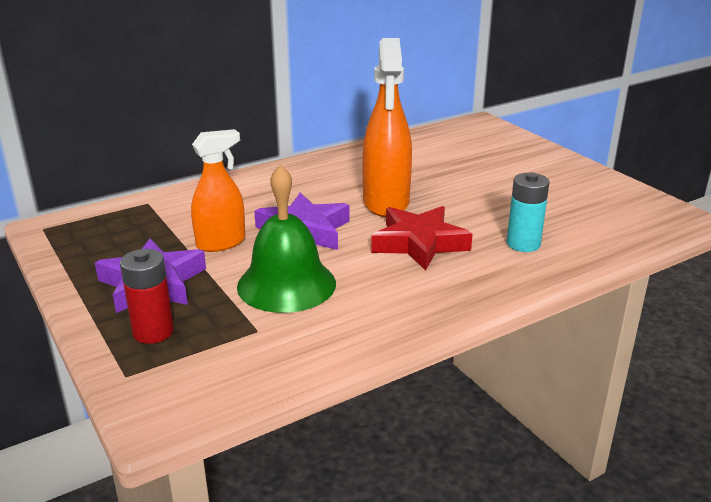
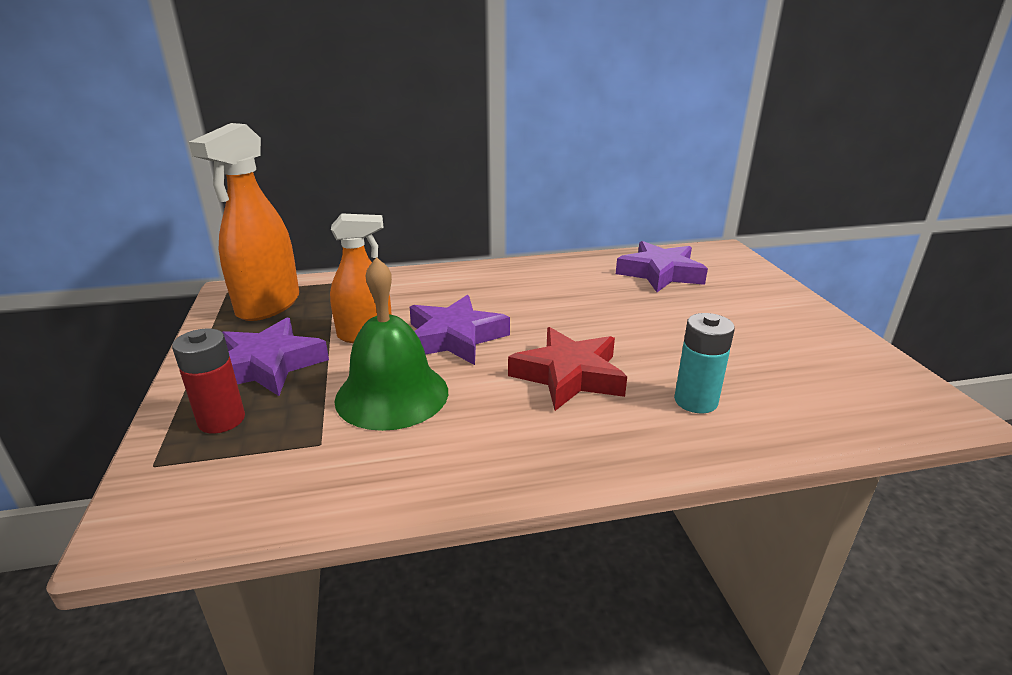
camera: 20 degrees right, 0 degrees up
orange spray bottle [362,38,412,217] -> orange spray bottle moved to [189,123,299,321]
none -> purple star [616,241,708,292]

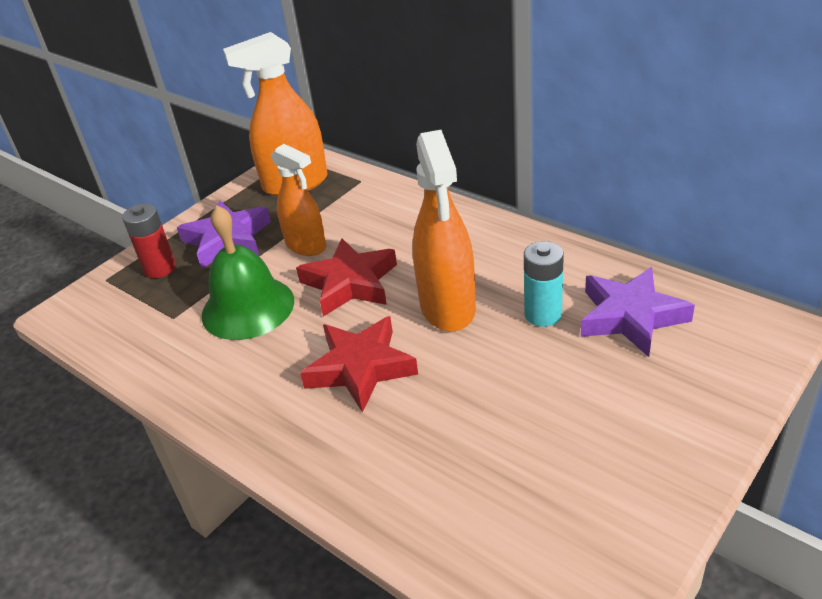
camera: 55 degrees right, 10 degrees up
purple star [410,295,510,365] -> red star [296,238,397,317]
turquoise battery [674,313,735,413] -> turquoise battery moved to [524,241,564,327]
none -> orange spray bottle [412,130,476,332]

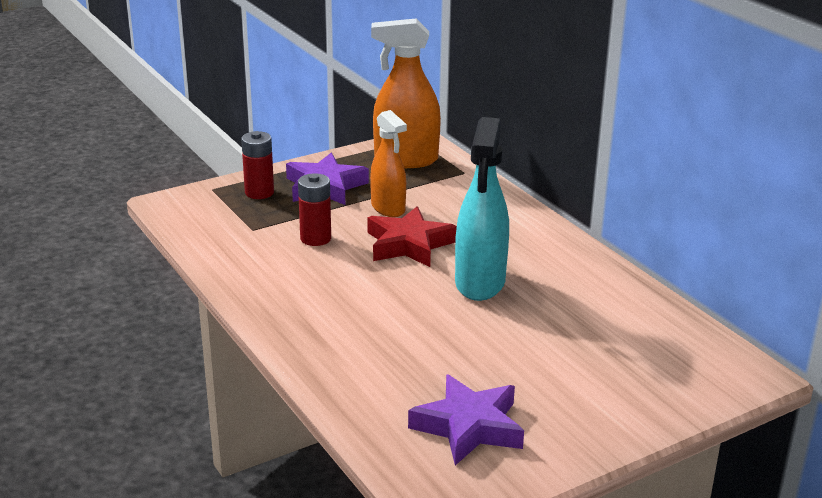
camera: 15 degrees right, 10 degrees down
green bell [201,205,294,340] -> red battery [298,173,331,246]
red star [300,316,418,413] -> none
orange spray bottle [412,130,476,332] -> turquoise spray bottle [455,117,509,301]
turquoise battery [524,241,564,327] -> none
purple star [581,267,695,357] -> purple star moved to [408,374,524,465]

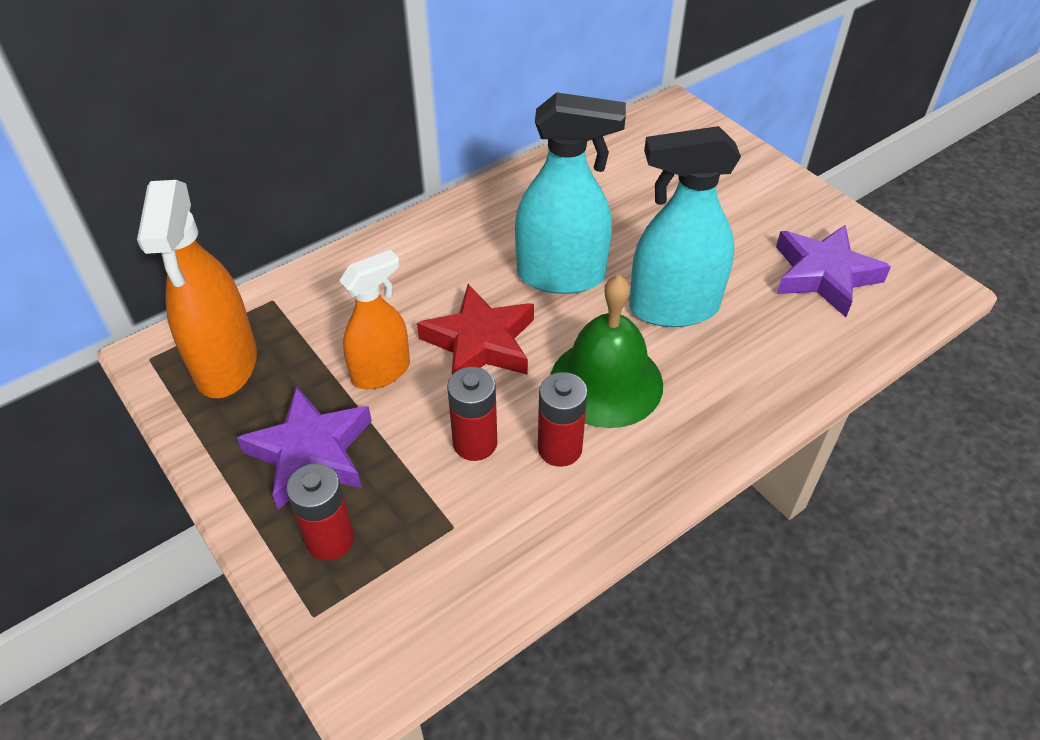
camera: 95 degrees left, 20 degrees up
none -> red battery [538,372,588,467]
none -> green bell [551,275,663,428]
none -> turquoise spray bottle [629,126,741,327]

